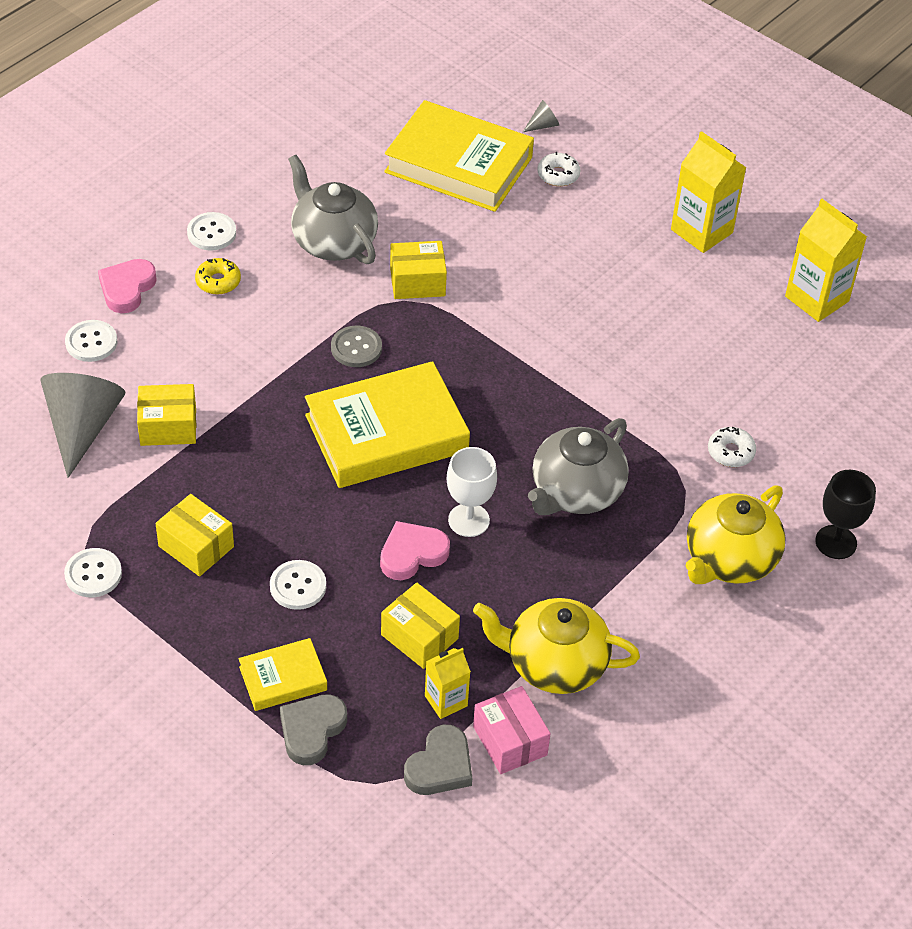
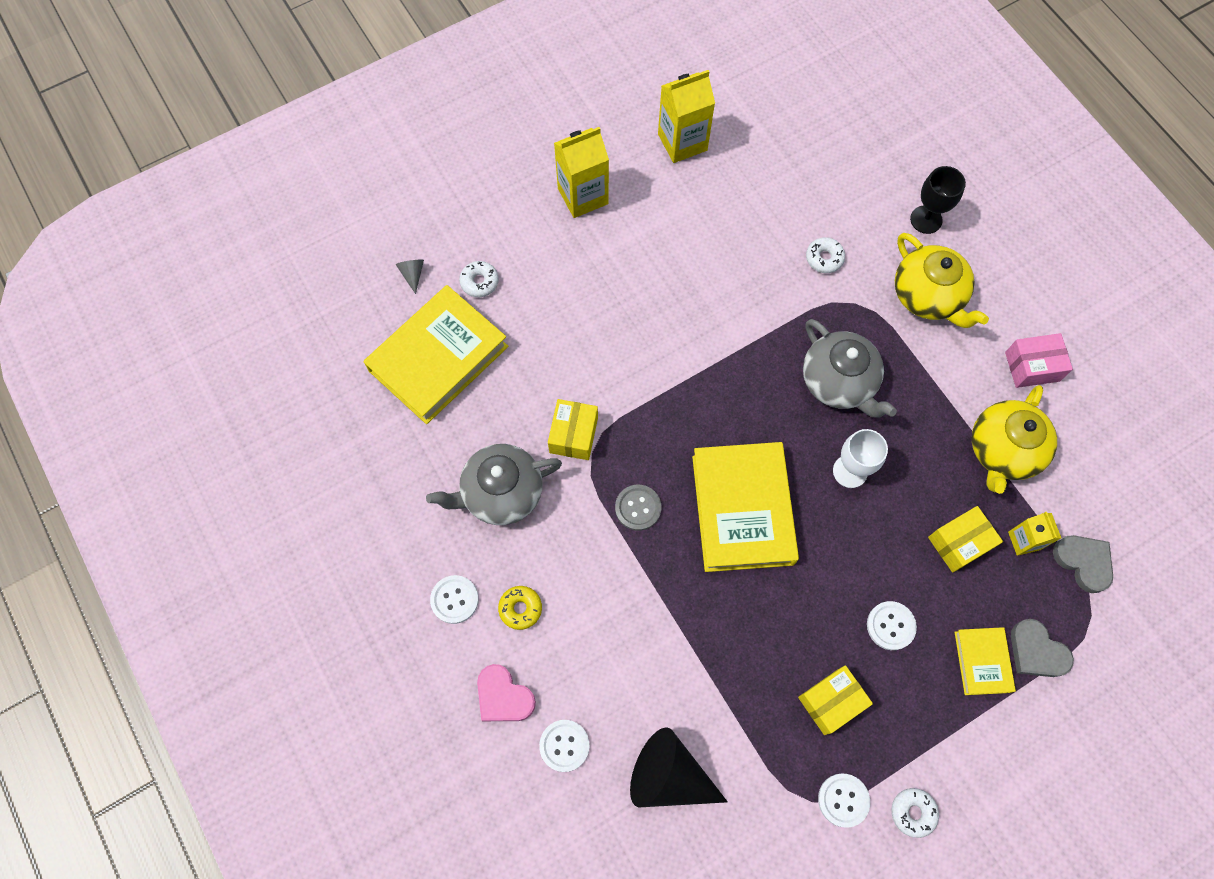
camera: 70 degrees left, 20 degrees up
grey cone [41,373,126,478] -> black cone [630,727,728,808]
yellow box [137,384,196,446] -> none
pink heart [380,521,450,580] -> none
pink box [473,686,550,774] -> pink box moved to [1005,333,1073,388]
none -> white donut [891,788,939,838]

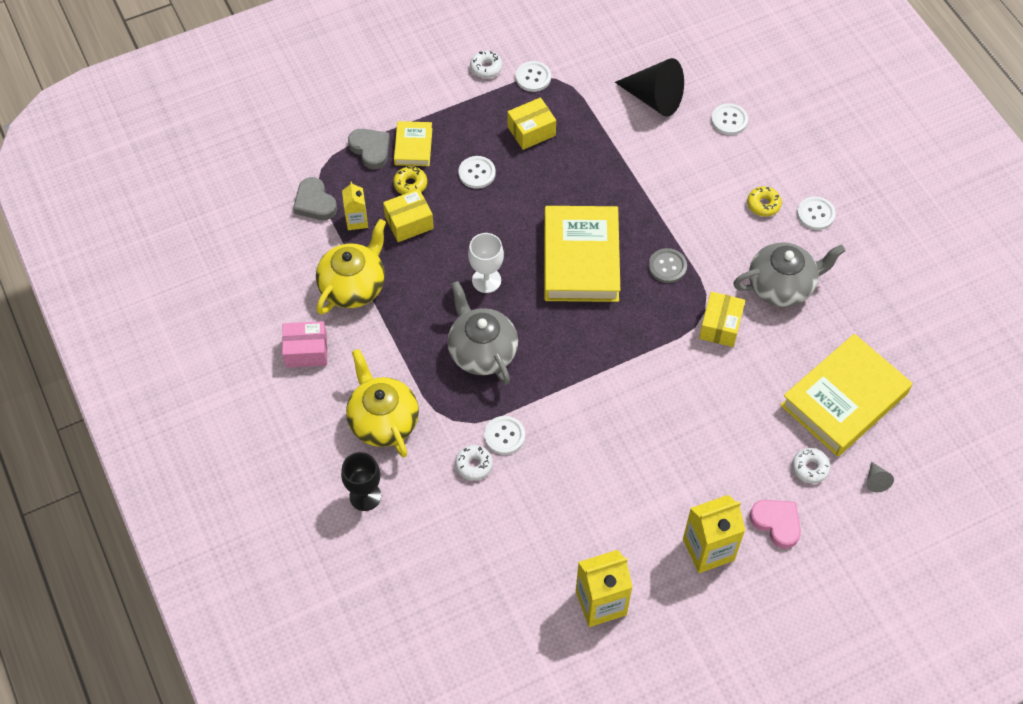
camera: 175 degrees left, 10 degrees down
pink heart [477,664,536,721] -> pink heart moved to [749,500,801,549]
none -> yellow donut [393,166,427,195]
none -> white button [484,416,525,455]

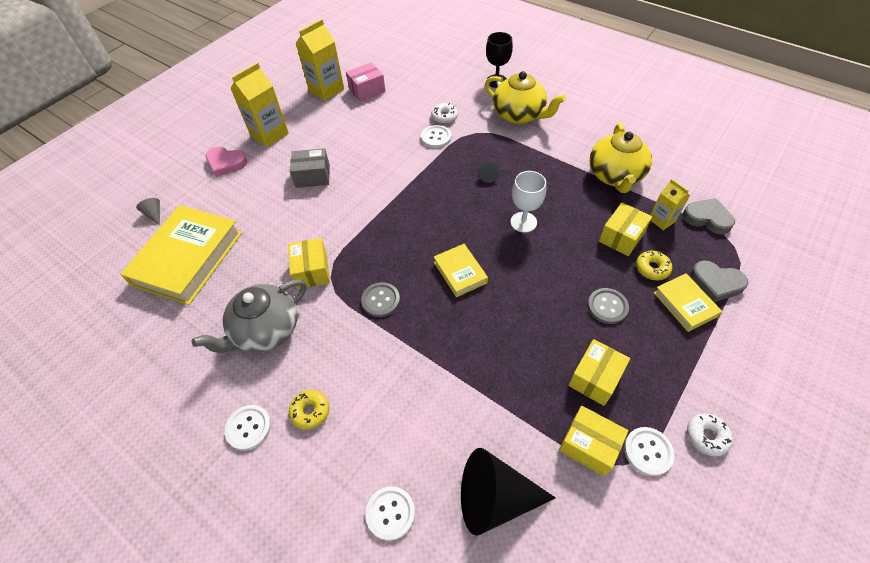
camera: 155 degrees right, 5 degrees down
pink box [282,321,327,368] -> pink box moved to [346,62,386,102]
grey teapot [447,281,518,385] -> black cone [478,162,500,183]
white button [458,156,496,189] -> grey button [587,288,629,324]
yellow book [544,206,620,302] -> yellow book [434,244,488,297], size x0.50
white donut [792,448,830,484] -> none
none -> grey box [290,148,330,188]
none -> yellow box [559,406,628,476]

